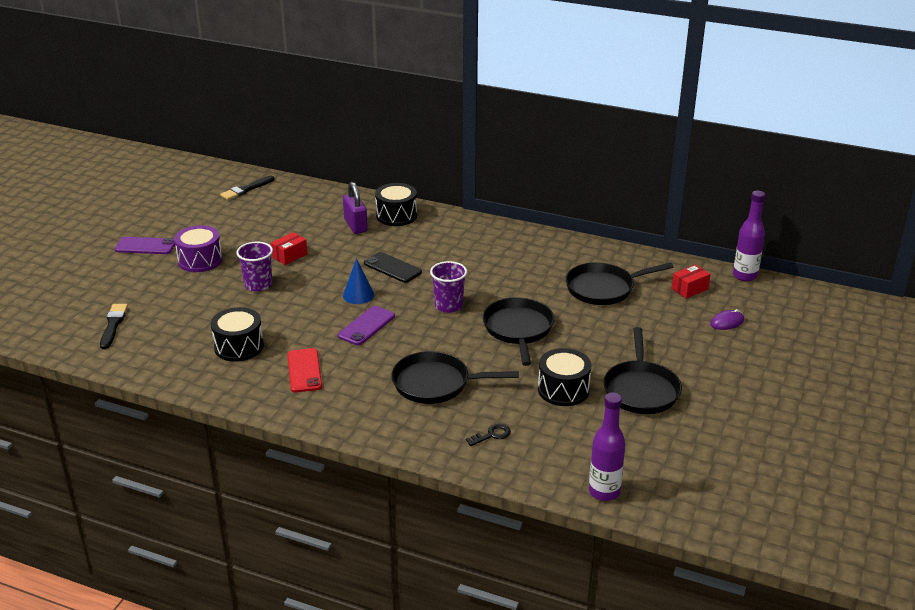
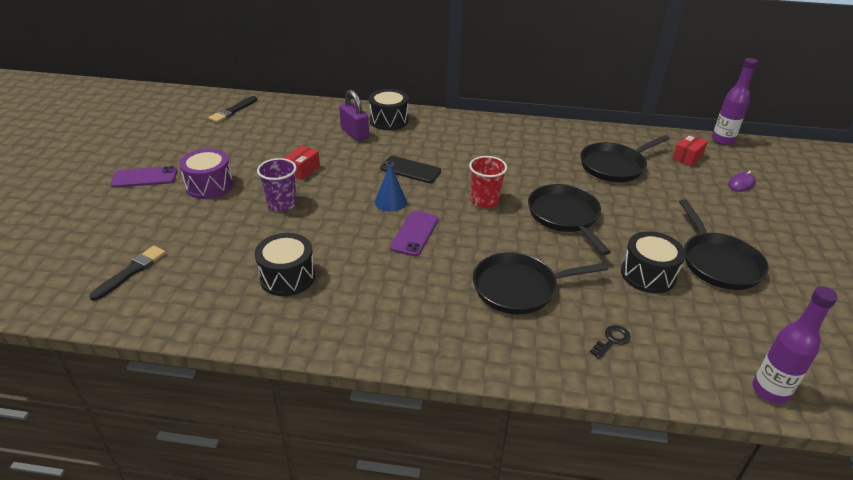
camera: 15 degrees left, 5 degrees up
black brush [100,304,128,349] -> black brush turned 45 degrees clockwise [89,246,166,301]
red phone [287,348,322,393] -> none
purple cup [430,261,467,313] -> red cup [469,156,507,208]

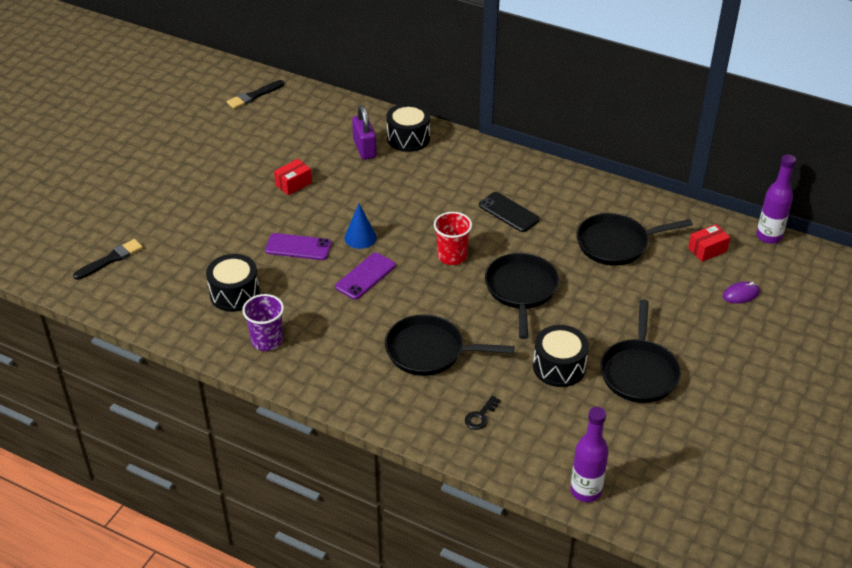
camera: 20 degrees right, 5 degrees up
purple phone [111,166,177,188] -> purple phone moved to [265,233,332,260]
purple drum [179,148,233,199] -> none
purple cup [257,158,297,212] -> purple cup moved to [242,294,284,351]
black phone [380,156,441,183] -> black phone moved to [479,192,540,232]
black key [590,325,631,359] -> black key turned 150 degrees clockwise [465,395,501,430]

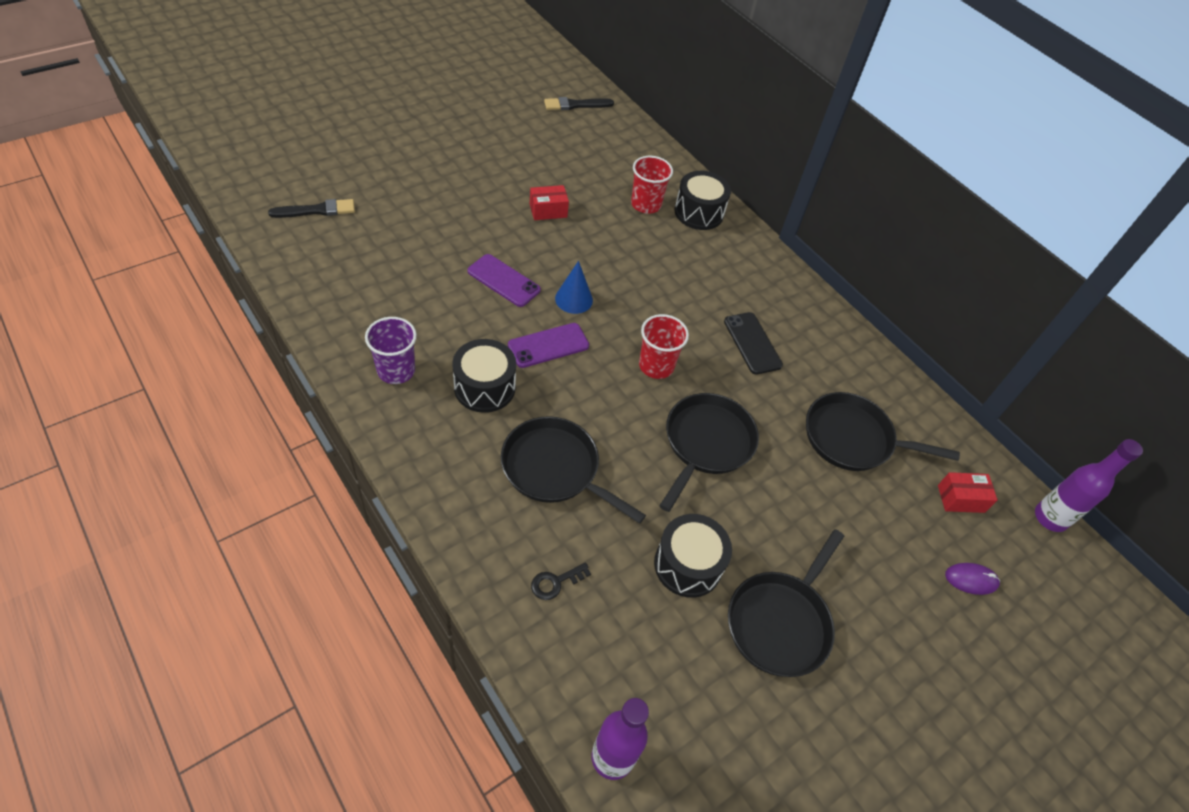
camera: 20 degrees right, 10 degrees up
black drum [206,254,260,312] -> black drum moved to [452,339,516,413]
purple padlock [352,105,377,160] -> red cup [631,156,673,214]

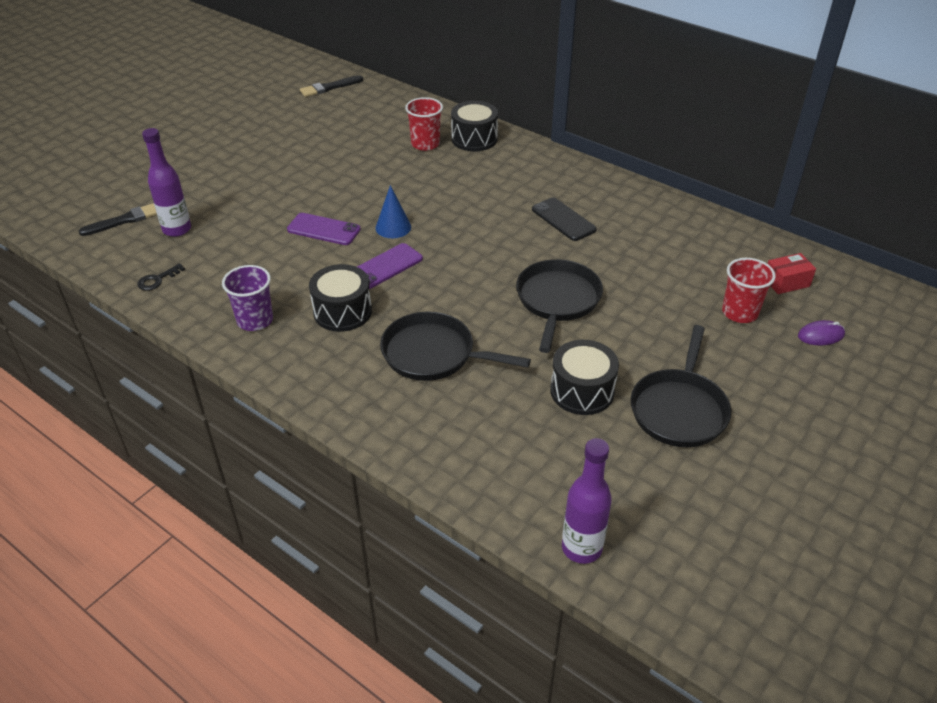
camera: 10 degrees left, 10 degrees down
red box [530,185,569,220] -> none
black key [531,563,591,600] -> black key moved to [137,263,185,291]
red cup [639,314,689,379] -> red cup moved to [722,258,776,323]
black pan [806,392,960,471] -> none
purple bottle [1035,439,1143,532] -> purple bottle moved to [142,128,191,237]

